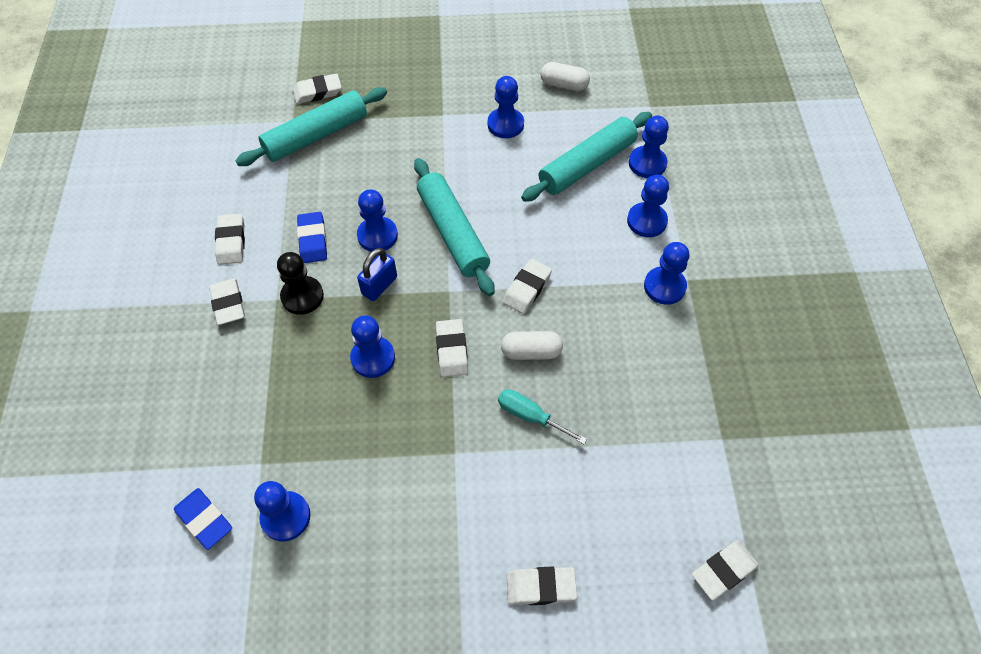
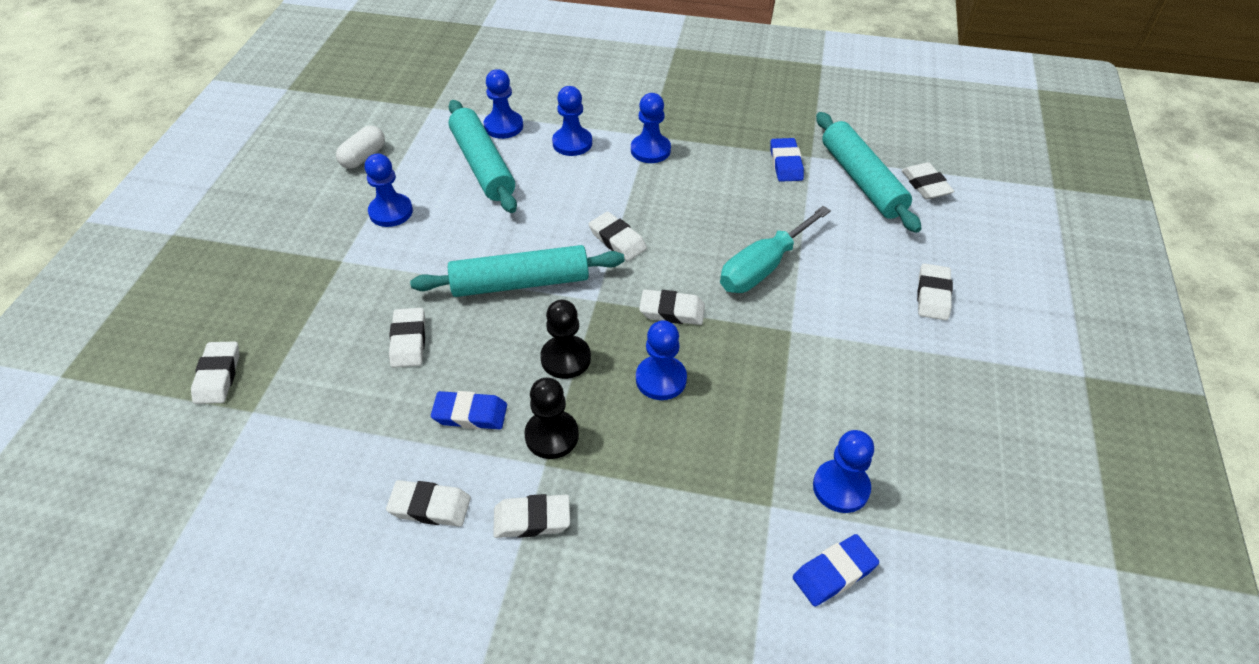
camera: 75 degrees left, 10 degrees down
turquoise rolling pin [235,87,387,166] -> turquoise rolling pin moved to [816,112,922,233]
blue pawn [357,189,398,252] -> none
blue padlock [357,248,397,301] -> black pawn [540,300,591,379]
turquoise screwdriver [498,389,587,444] -> turquoise screwdriver [720,206,831,293], size x1.62
white capsule [501,331,563,360] -> none
none -> white eraser [389,308,425,368]
none -> blue eraser [770,138,804,182]

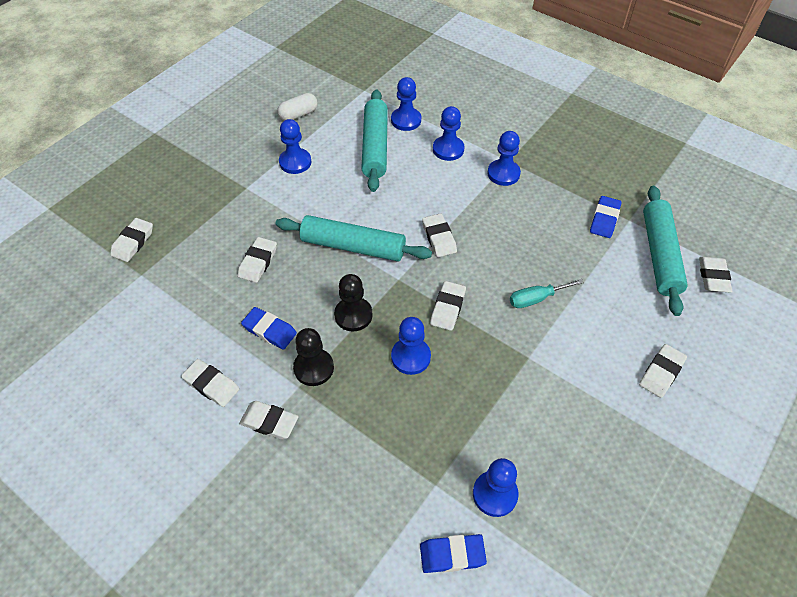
camera: 25 degrees right, 5 degrees up
white eraser [639,289,705,325] -> white eraser turned 75 degrees clockwise [430,281,466,331]
turquoise screwdriver [720,206,831,293] -> turquoise screwdriver [510,279,584,308], size x0.62

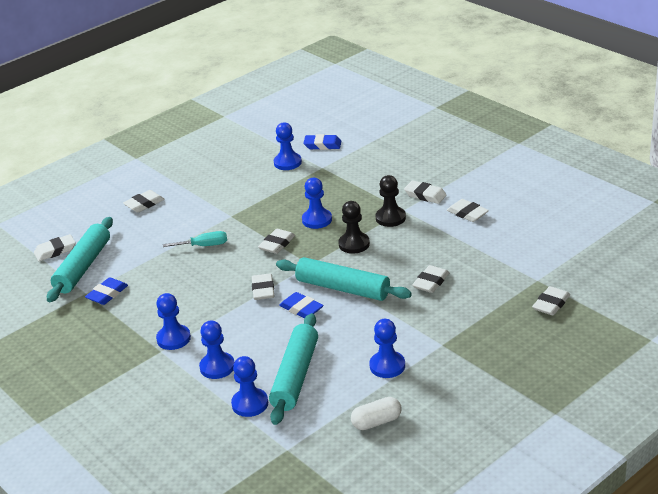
camera: 165 degrees left, 20 degrees down
blue eraser [241,307,297,350] -> blue eraser moved to [279,292,323,318]
white eraser [699,257,732,293] -> white eraser turned 45 degrees clockwise [34,234,76,261]

